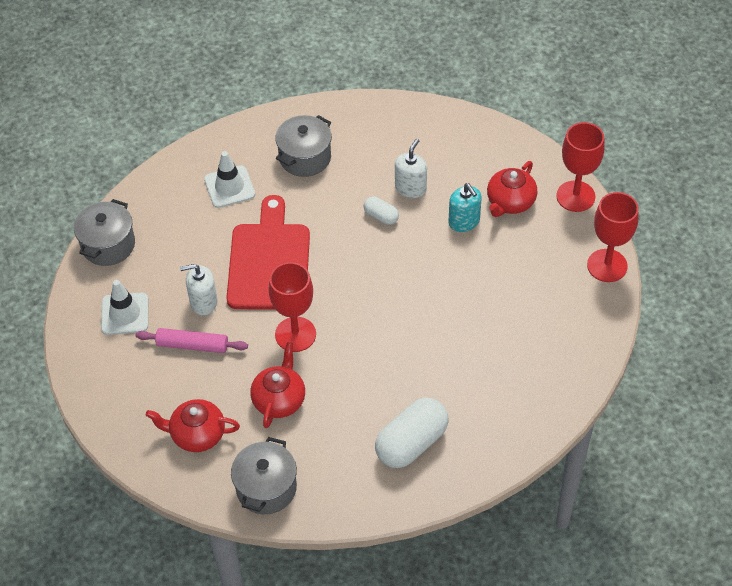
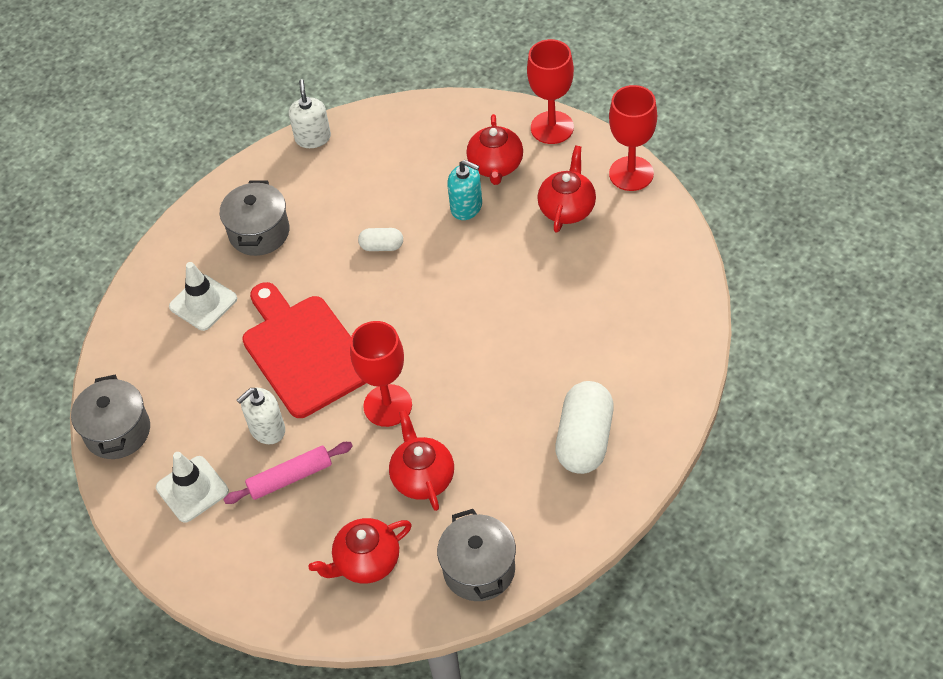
camera: 30 degrees left, 0 degrees up
white soap dispenser [395,138,427,198] -> white soap dispenser moved to [289,79,331,148]
none -> red teapot [537,146,596,233]

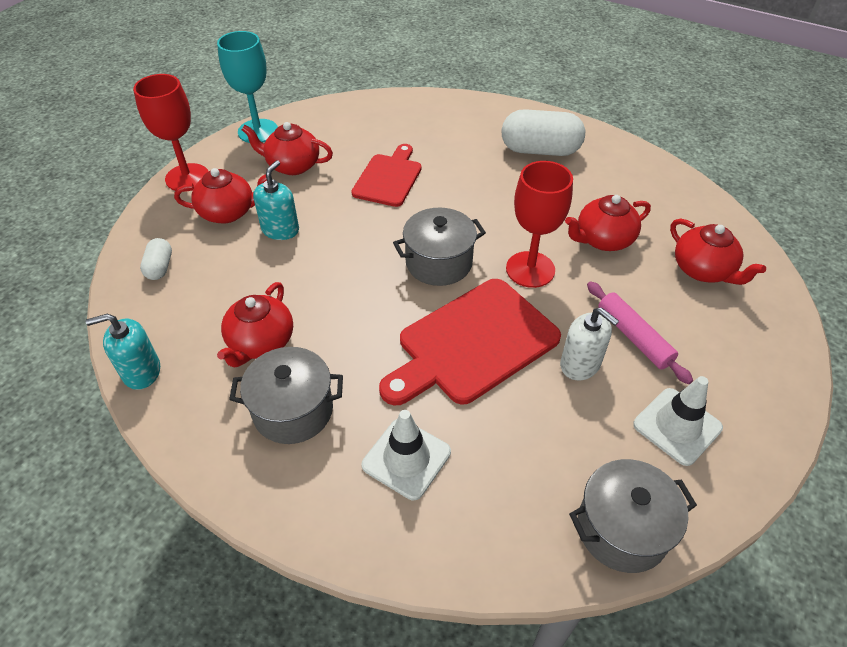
camera: 100 degrees left, 5 degrees down
white soap dispenser [289,79,331,148] -> turquoise soap dispenser [86,314,160,390]
white capsule [358,228,403,251] -> white capsule moved to [140,238,172,280]
grey pot [437,509,516,601] -> grey pot moved to [393,207,486,286]
red goblet [609,85,657,191] -> turquoise goblet [217,31,278,143]
none -> red teapot [217,282,293,368]
none -> red cutting board [351,144,422,207]

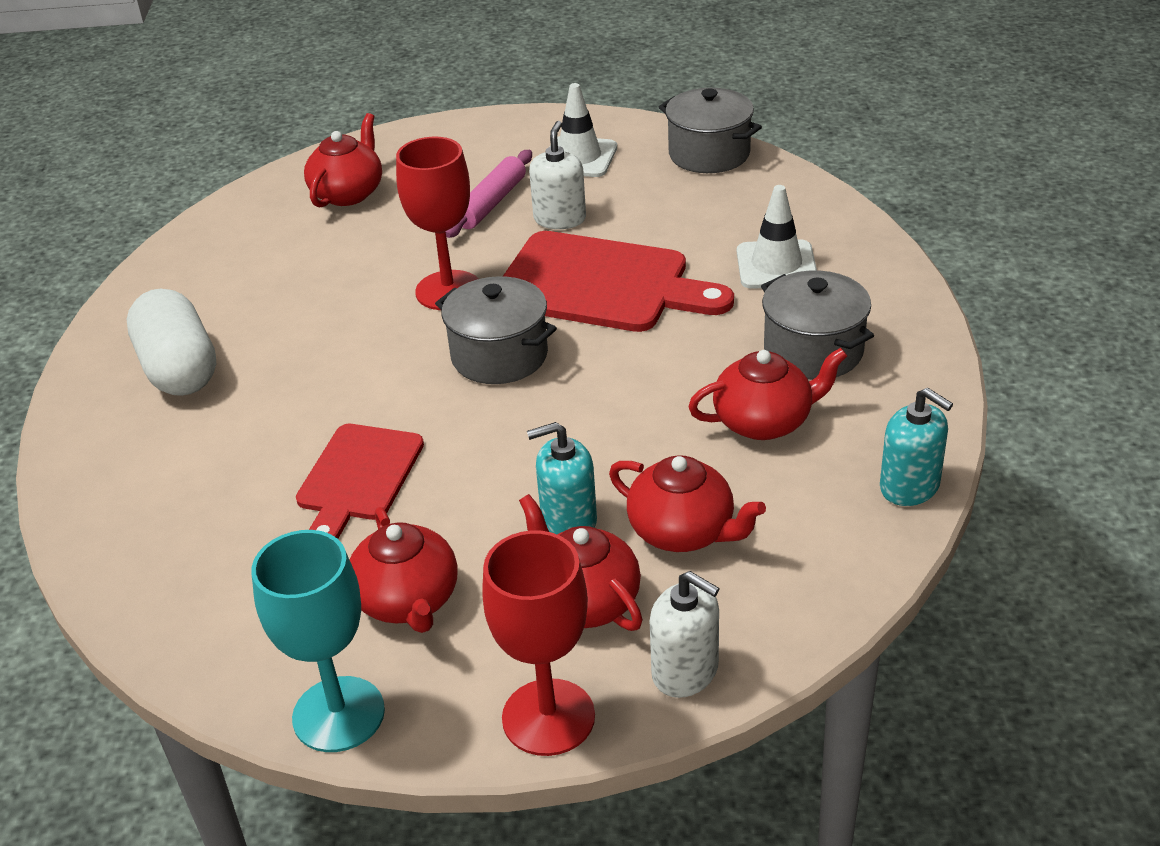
camera: 120 degrees left, 10 degrees down
white capsule [140,238,172,280] -> none
red cutting board [351,144,422,207] -> red cutting board turned 60 degrees counterclockwise [296,424,424,539]
red teapot [565,195,651,251] -> red teapot moved to [609,455,766,552]
none -> white soap dispenser [650,571,720,698]

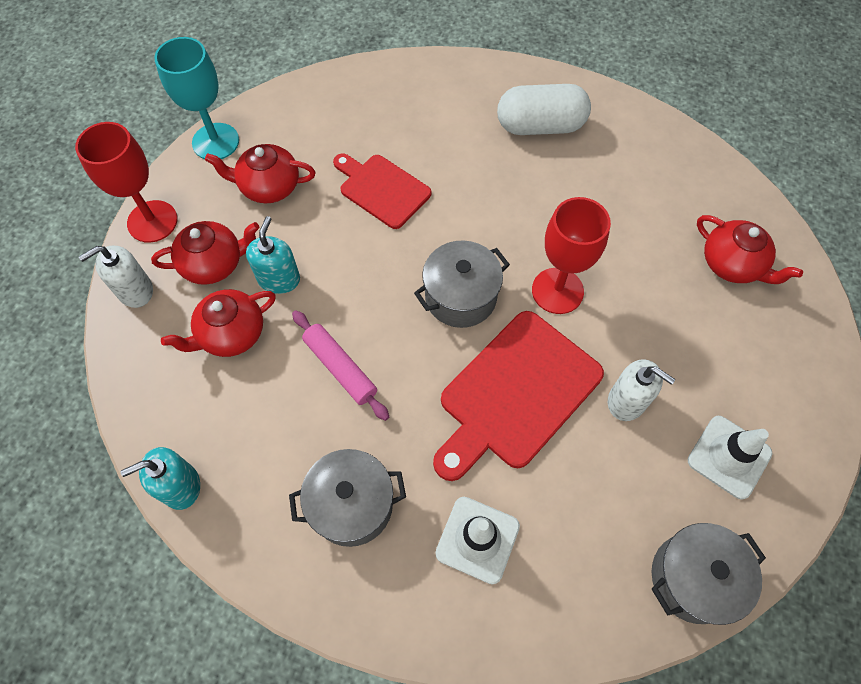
camera: 110 degrees right, 25 degrees up
pink rolling pin [446,150,532,238] -> pink rolling pin moved to [292,310,389,421]
red teapot [688,348,847,440] -> none

